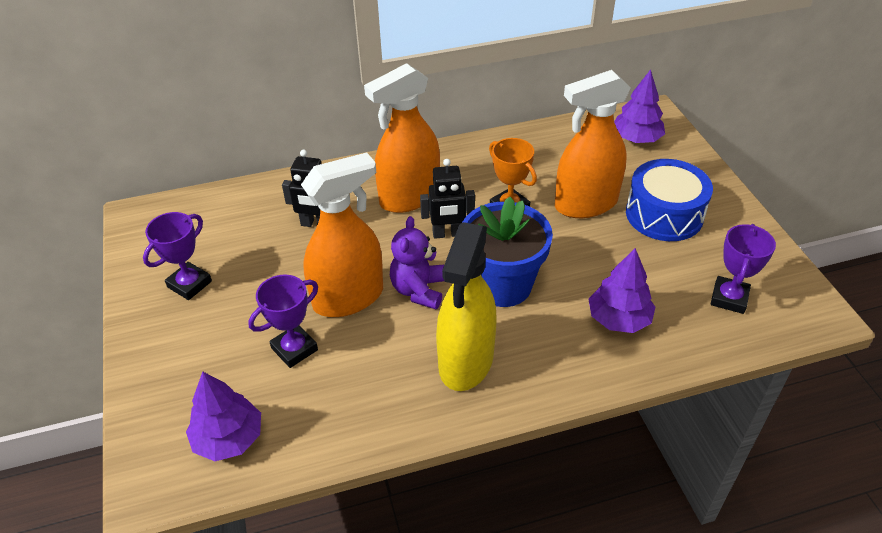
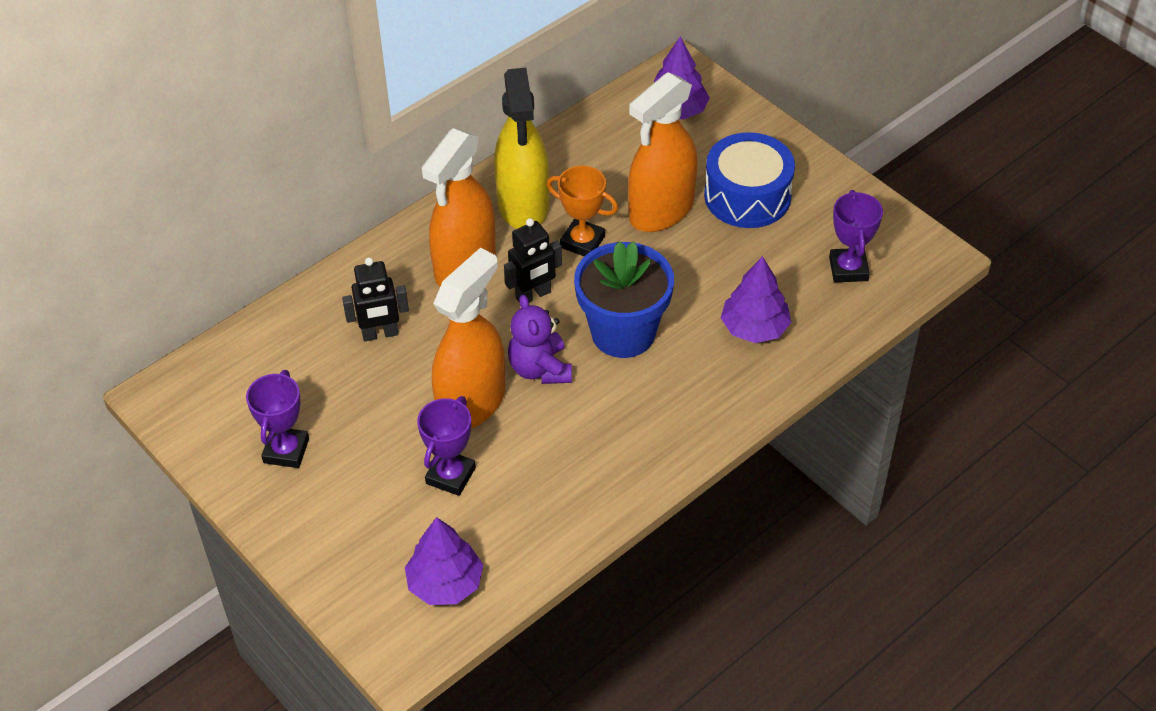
camera: 25 degrees left, 5 degrees up
yellow spray bottle [436,222,497,391] -> yellow spray bottle moved to [494,68,549,229]

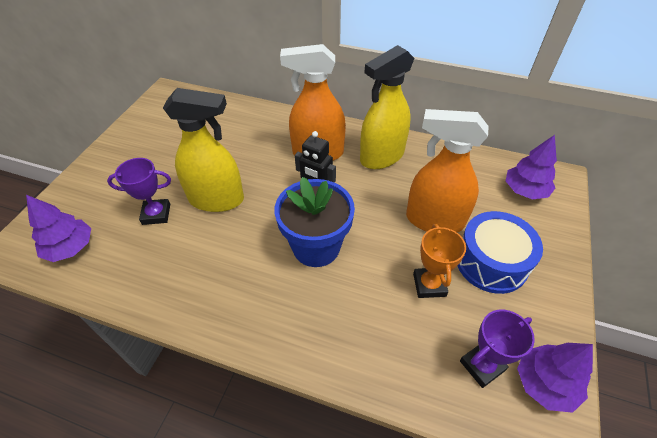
camera: 60 degrees right, 0 degrees up
purple trophy [246,370,309,468] -> none
black robot [342,257,409,341] -> none
orange spray bottle [432,248,505,429] -> yellow spray bottle [163,88,244,212]
purple teddy bear [508,294,572,384] -> none
orange trophy [547,166,618,257] -> orange trophy moved to [413,224,466,298]
purple tree [721,256,791,343] -> purple tree moved to [517,343,593,413]

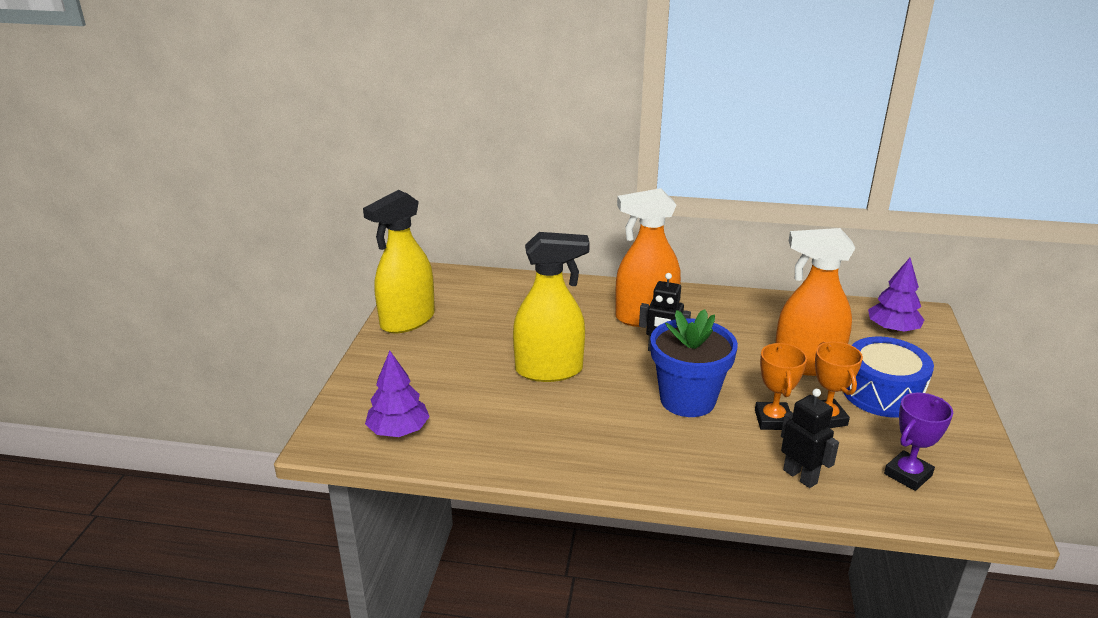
camera: 10 degrees left, 20 degrees down
purple trophy [107,158,171,225] -> none
yellow spray bottle [360,45,414,169] -> yellow spray bottle moved to [363,190,435,333]
purple tree [517,343,593,413] -> none
none -> orange trophy [755,343,807,430]
none -> black robot [781,389,839,488]

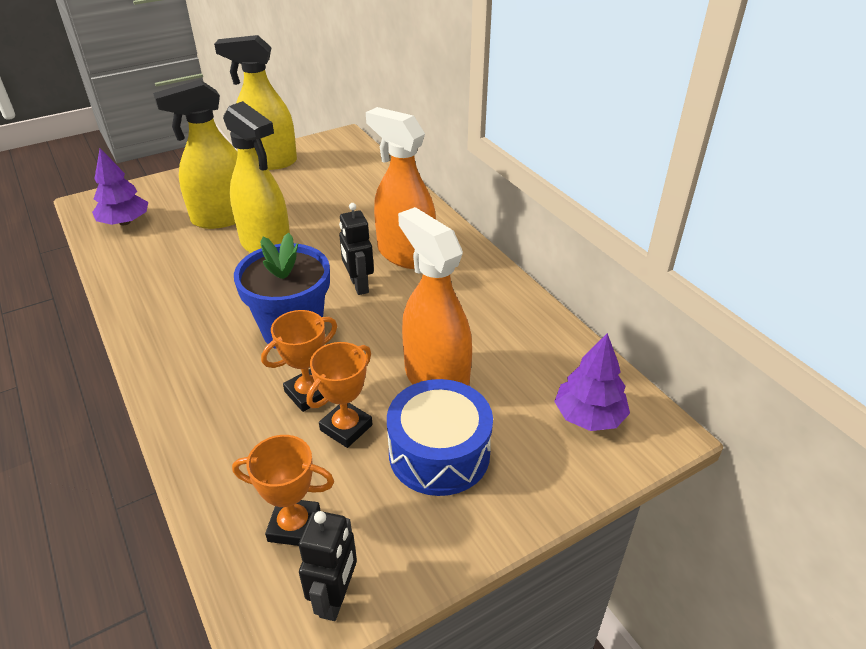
camera: 50 degrees right, 10 degrees up
black robot [781,389,839,488] -> black robot moved to [299,510,357,621]
purple trophy [884,393,953,491] -> orange trophy [232,435,334,546]
none -> yellow spray bottle [153,80,238,229]

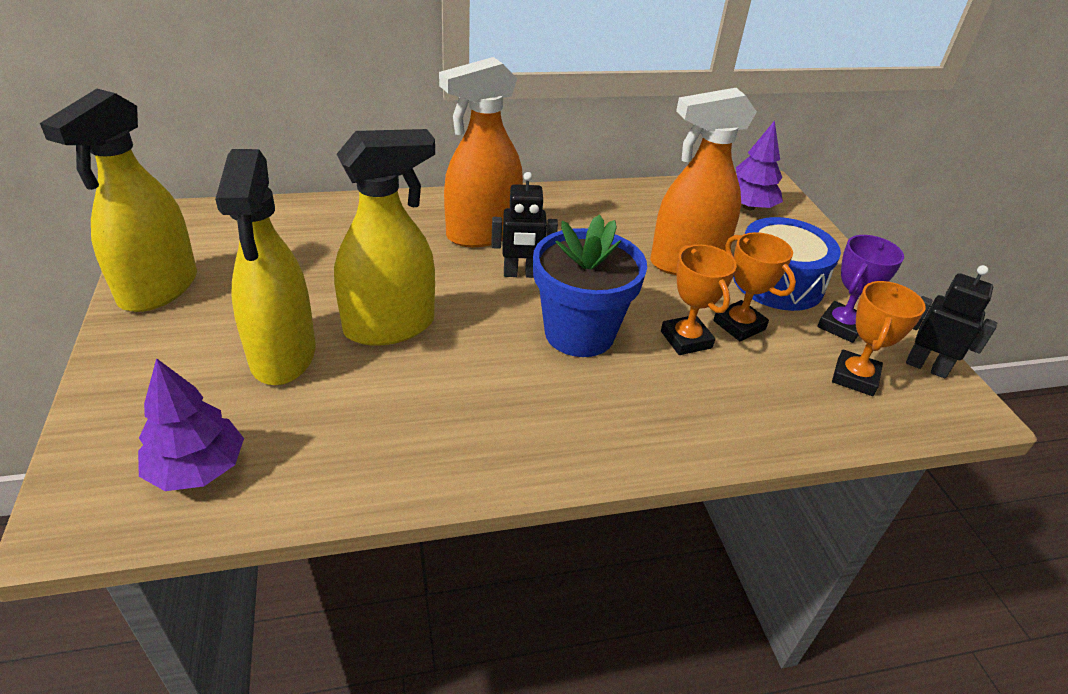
camera: 75 degrees left, 0 degrees up
none -> purple trophy [817,235,904,343]

